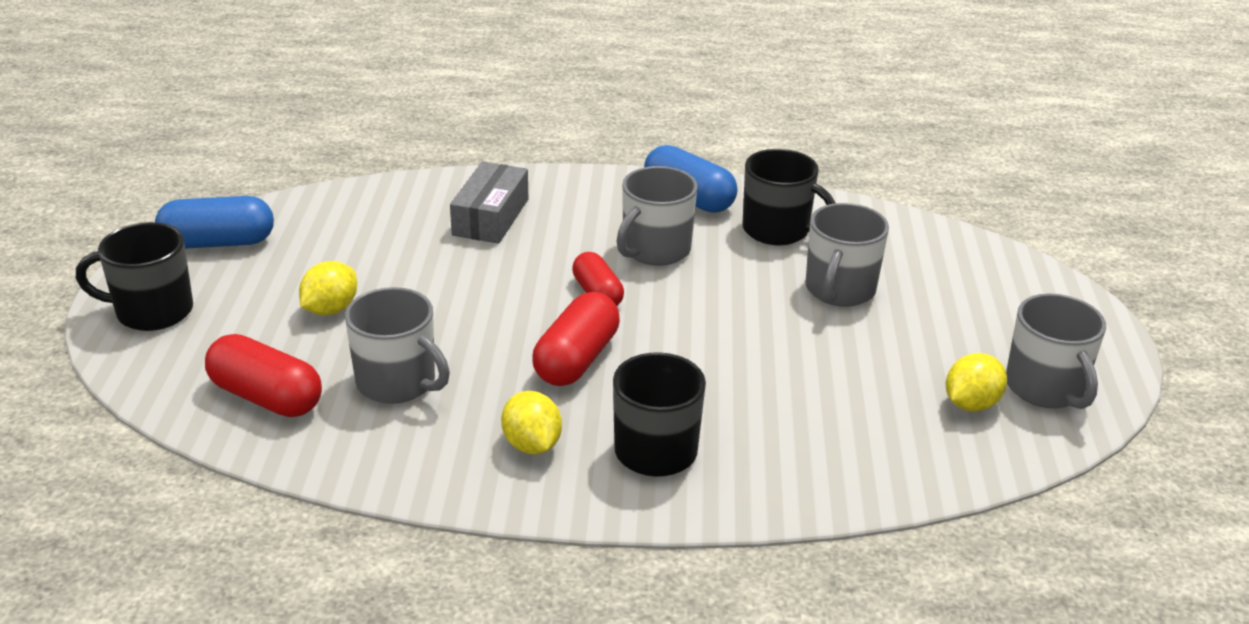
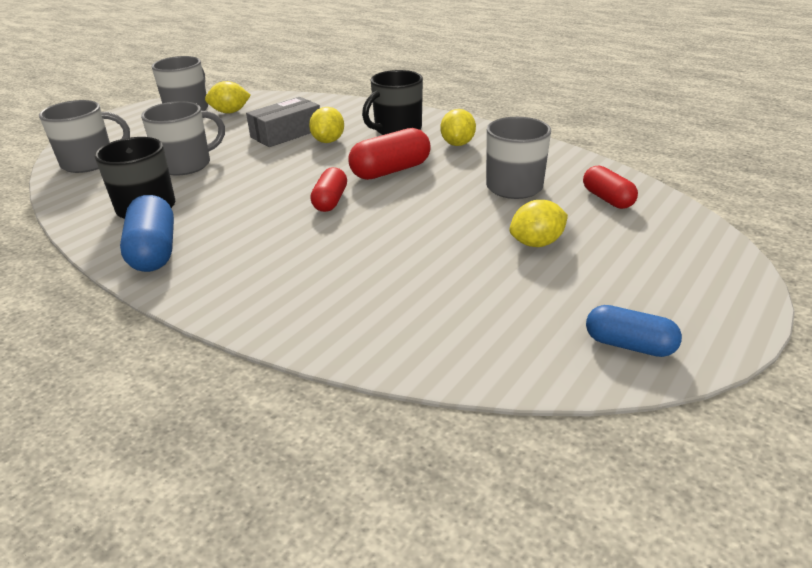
camera: 145 degrees left, 0 degrees up
black mug [76,222,193,331] -> none
blue capsule [155,196,274,249] -> blue capsule [586,305,682,357], size x0.67
red capsule [205,334,322,417] -> red capsule [583,165,638,209], size x0.67
grey box [450,162,528,244] -> grey box moved to [246,97,320,147]
grey mug [616,166,698,266] -> grey mug moved to [39,100,130,173]
none -> yellow lemon [309,107,344,143]

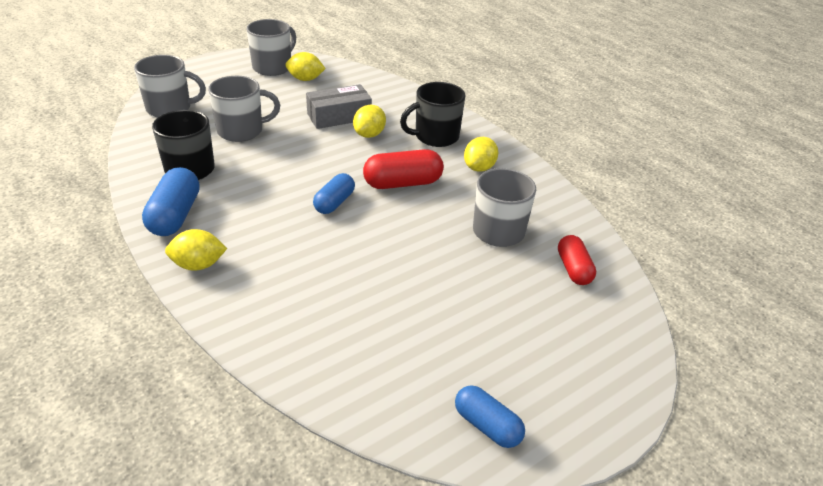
camera: 15 degrees right, 5 degrees up
red capsule [310,167,347,212] -> blue capsule [313,173,355,214]
yellow lemon [509,200,568,247] -> yellow lemon moved to [165,229,227,271]

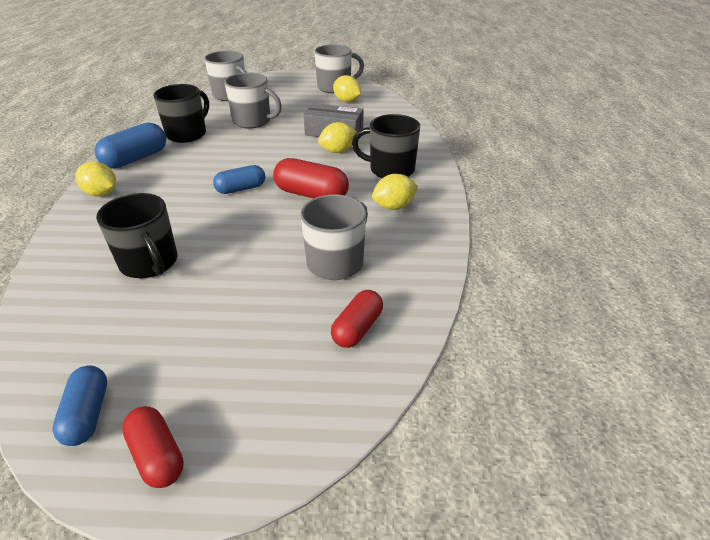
camera: 40 degrees right, 0 degrees up
none -> black mug [96,193,177,278]
none -> red capsule [122,406,184,488]

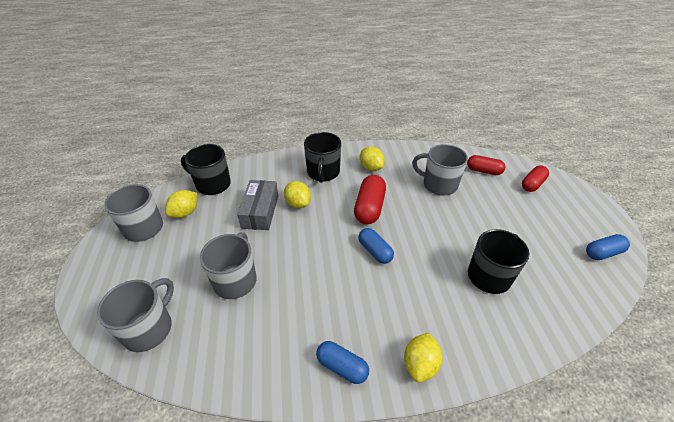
camera: 100 degrees left, 5 degrees up
blue capsule [95,122,166,169] -> blue capsule [316,341,369,384], size x0.67
red capsule [122,406,184,488] -> red capsule moved to [522,166,549,192]
black mug [153,84,209,143] -> black mug moved to [181,144,231,195]

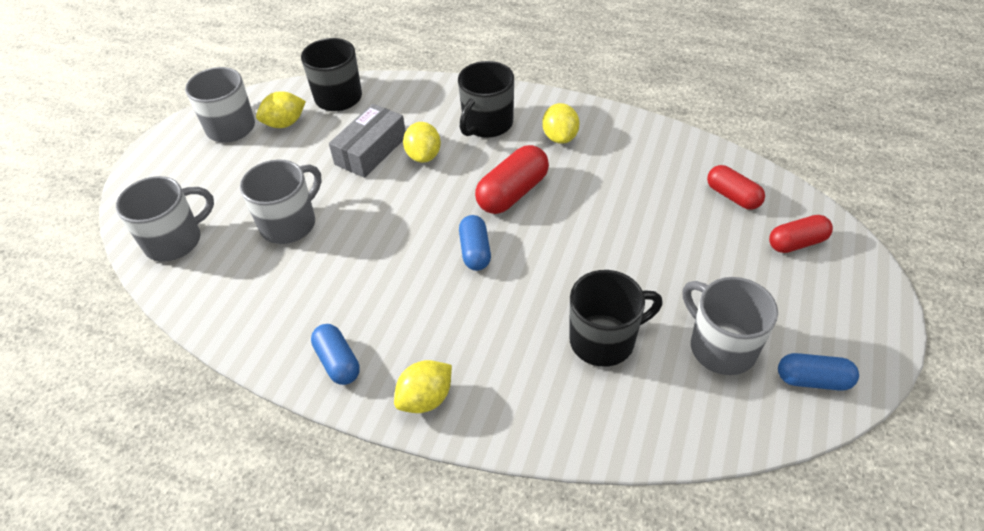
camera: 30 degrees right, 5 degrees up
grey mug [412,144,468,196] -> grey mug moved to [683,277,778,375]

